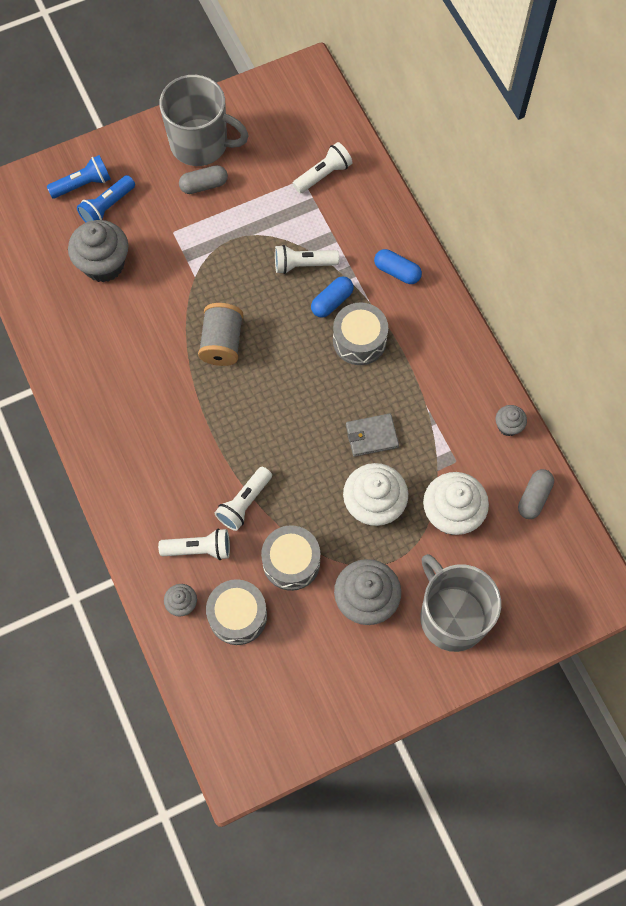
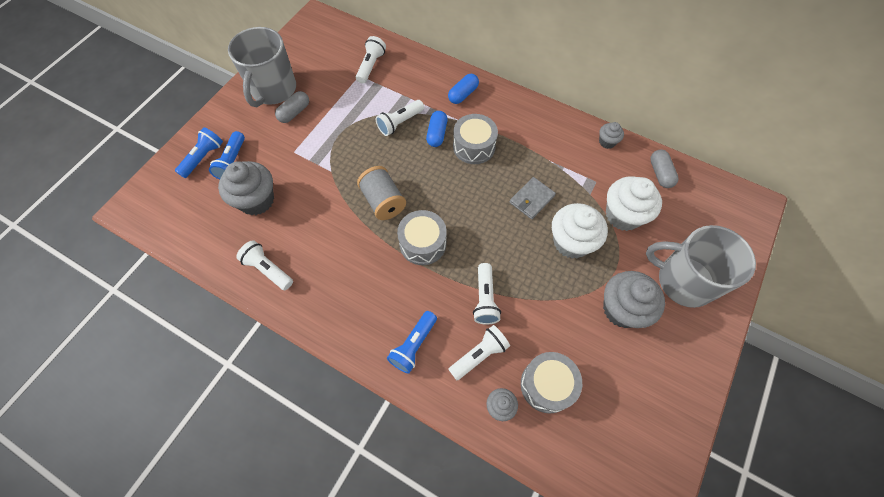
camera: 35 degrees left, 5 degrees down
grey mug [159,75,249,166] -> grey mug turned 120 degrees clockwise [228,27,296,107]
grey drum [261,525,320,591] -> grey drum moved to [397,210,447,265]
blue capsule [374,249,422,284] -> blue capsule turned 45 degrees counterclockwise [448,74,479,104]
none -> white flashlight [236,240,293,290]
none -> blue flashlight [387,311,437,374]

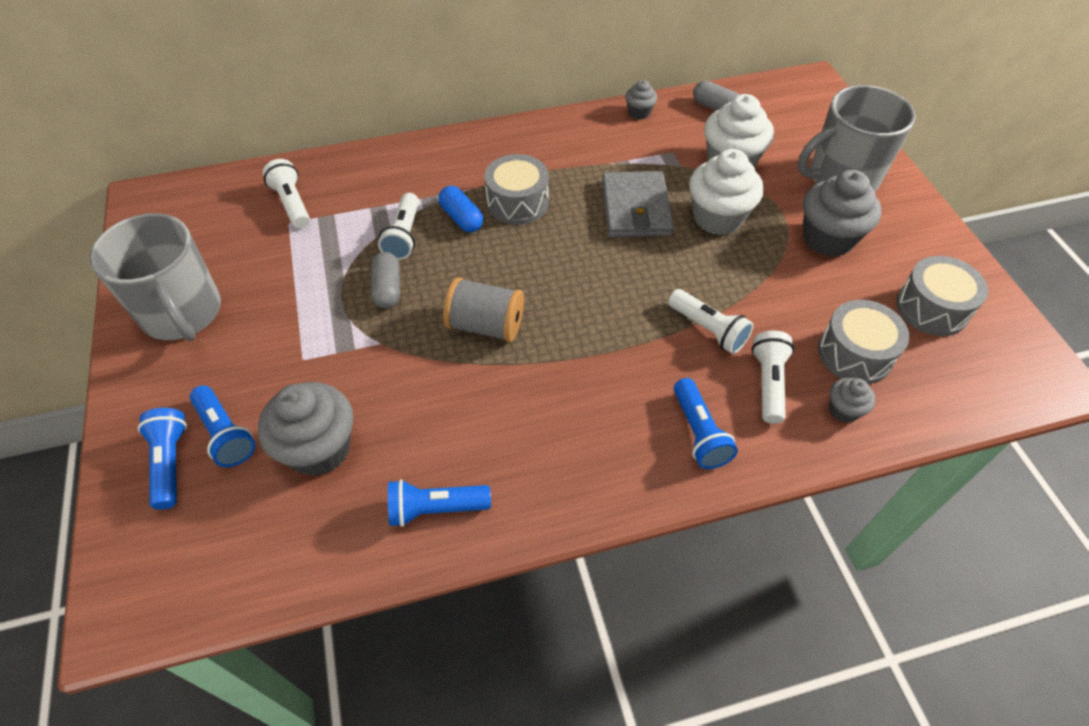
camera: 45 degrees left, 10 degrees down
white flashlight [236,240,293,290] -> blue flashlight [388,479,491,527]
grey capsule [275,91,309,123] -> grey capsule moved to [371,252,400,309]
grey drum [397,210,447,265] -> grey drum moved to [896,256,988,336]
blue capsule [448,74,479,104] -> none
grey wallet [510,177,556,219] -> grey wallet [602,171,674,237], size x1.56

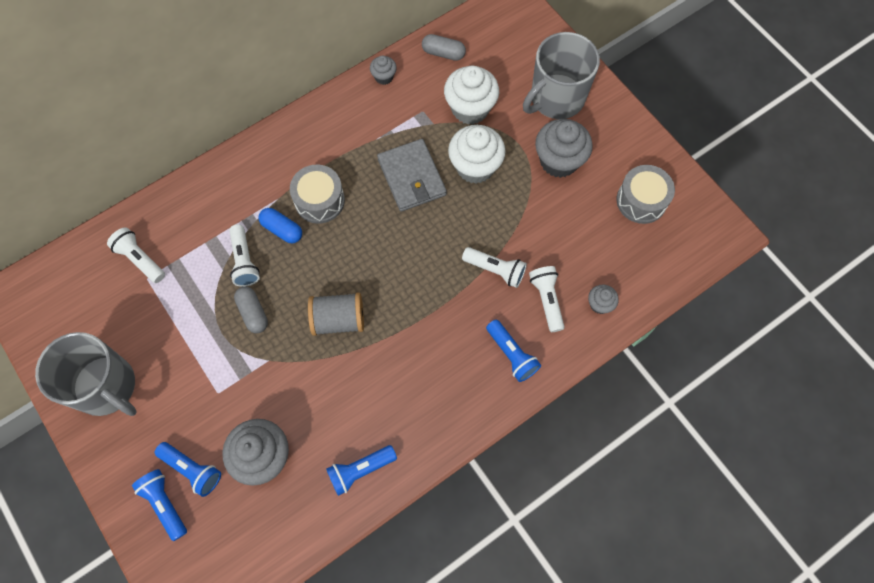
camera: 20 degrees left, 15 degrees up
grey drum [818,300,909,384] -> none

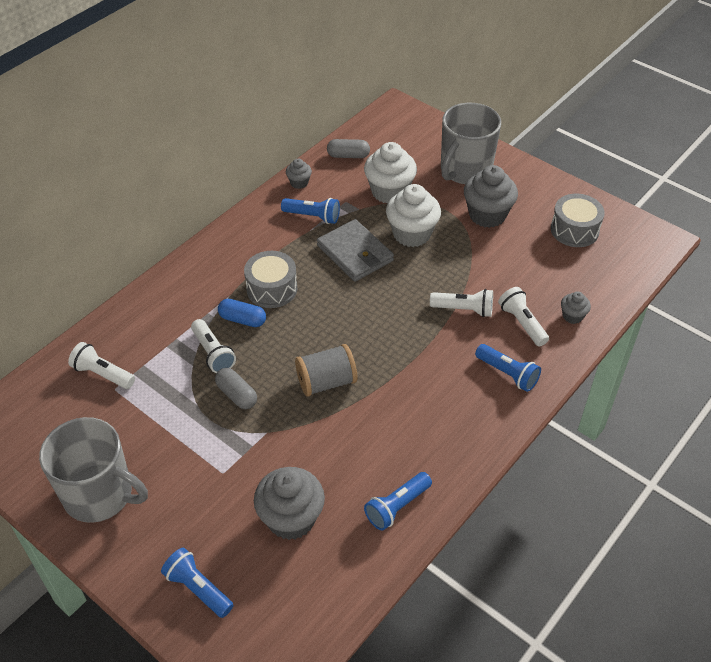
camera: 15 degrees left, 20 degrees down
blue flashlight [155,442,221,497] -> blue flashlight moved to [281,198,340,224]

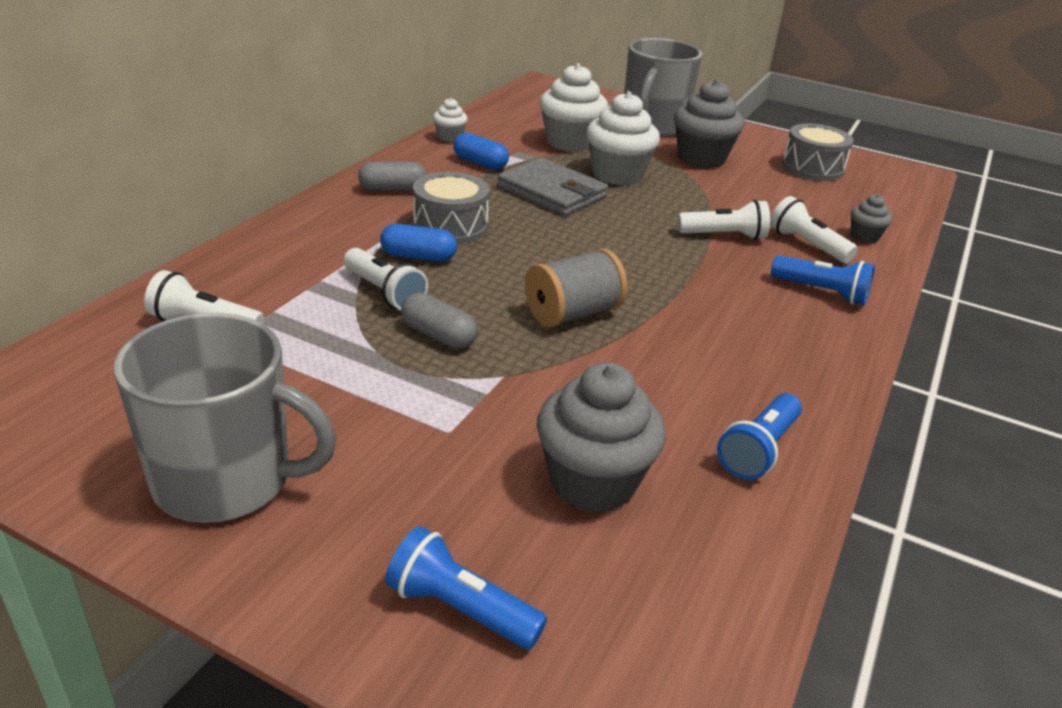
camera: 15 degrees left, 15 degrees down
blue flashlight [281,198,340,224] -> blue capsule [453,133,509,170]
grey cupcake [286,159,312,189] -> white cupcake [433,98,468,142]
grey capsule [327,139,370,158] -> grey capsule moved to [358,162,426,191]

